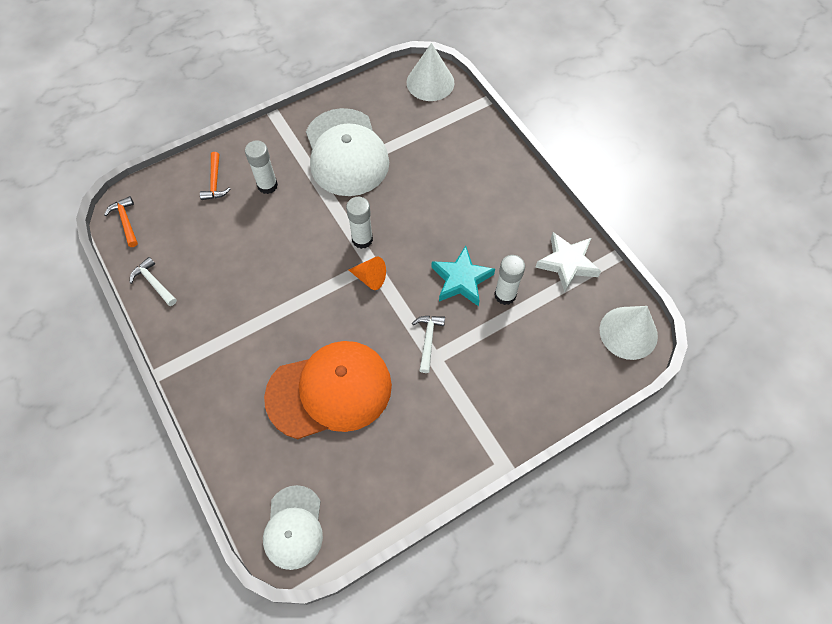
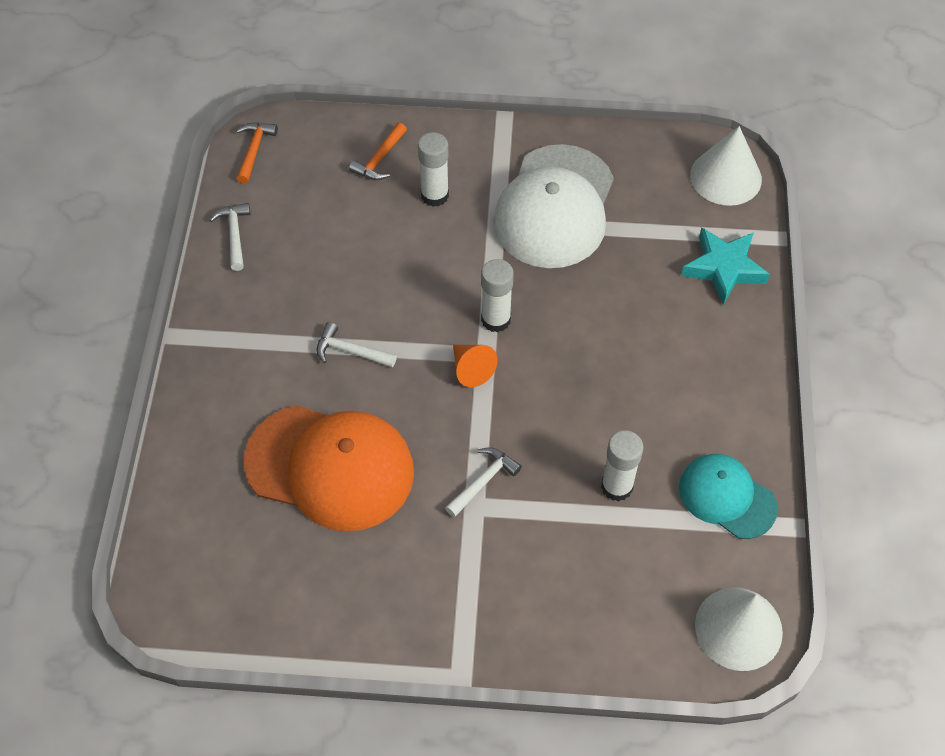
camera: 35 degrees right, 5 degrees down
white cap [263,485,323,570] -> none
turquoise star [431,246,495,306] -> turquoise star moved to [681,227,770,305]
white star [535,232,601,292] -> turquoise cap [679,454,778,539]
none -> white hammer [317,322,397,368]

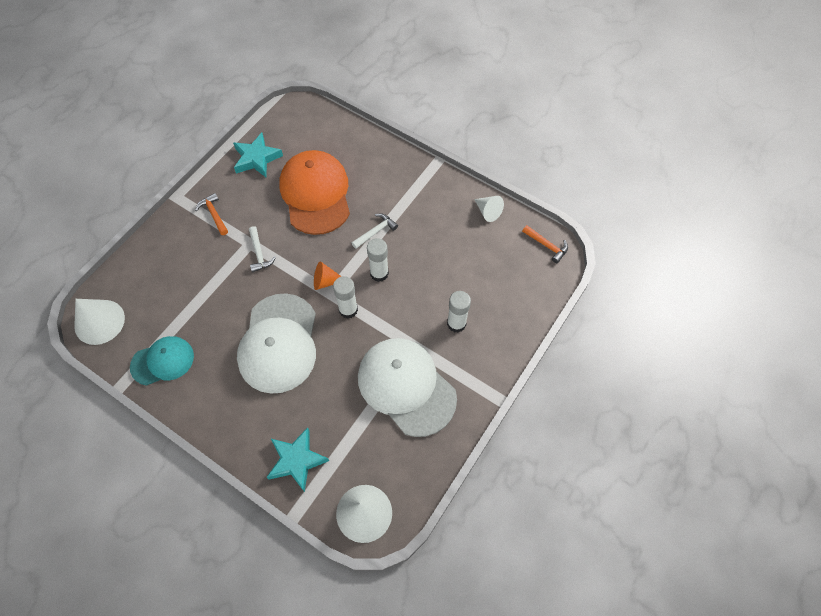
camera: 120 degrees right, 5 degrees up
white hammer [210,203,251,271] -> white cone [474,196,504,222]
orange cap [244,405,414,531] -> orange cap turned 120 degrees clockwise [279,150,350,235]
orange hammer [349,123,407,180] -> orange hammer moved to [195,193,228,235]
white glue stick [601,430,643,501] -> white glue stick moved to [367,238,389,282]
none -> turquoise star [233,133,283,177]
none -> white cap [237,293,316,394]

